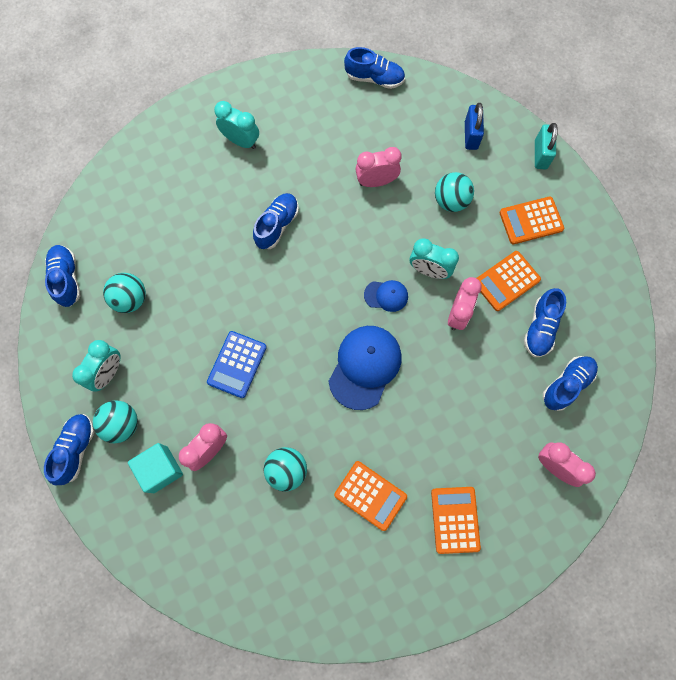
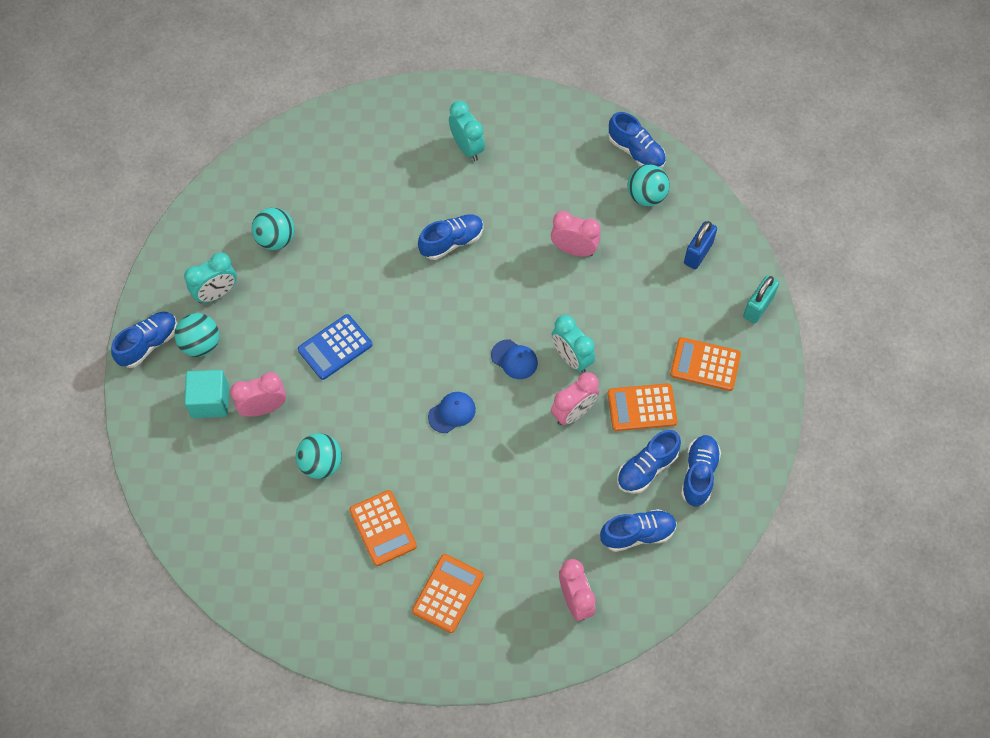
camera: 30 degrees right, 10 degrees down
blue shoe [45,245,81,307] -> blue shoe moved to [681,435,721,507]
blue cap [329,326,402,410] -> blue cap [428,392,476,433], size x0.52
turquoise ball [435,172,474,212] -> turquoise ball moved to [628,164,670,206]

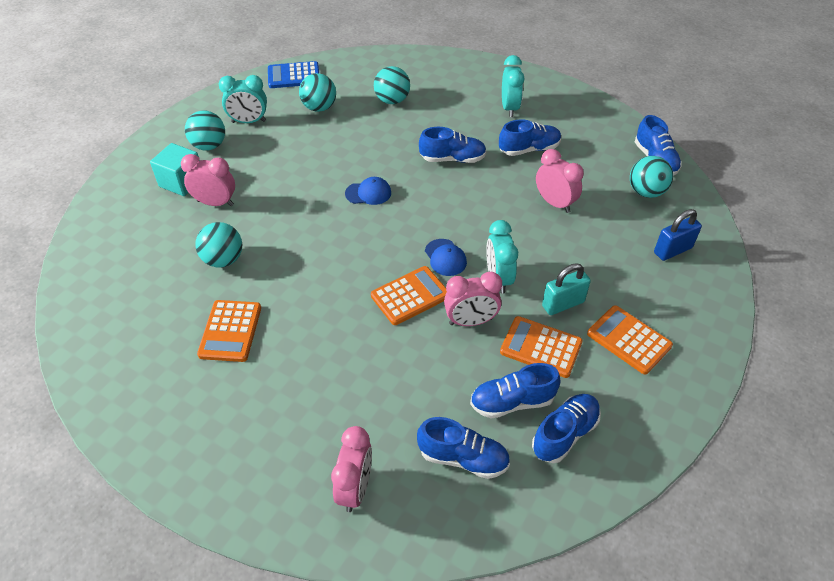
camera: 30 degrees right, 15 degrees down
blue shoe [111,312,177,368] -> blue shoe moved to [499,120,561,156]
blue calculator [298,314,372,380] -> blue calculator moved to [268,61,319,88]
orange calculator [412,554,484,633] -> orange calculator moved to [371,266,447,325]
blue cap [428,392,476,433] -> blue cap moved to [345,177,391,205]
turquoise padlock [743,275,779,324] -> turquoise padlock moved to [542,263,591,315]
none -> turquoise ball [374,66,410,104]

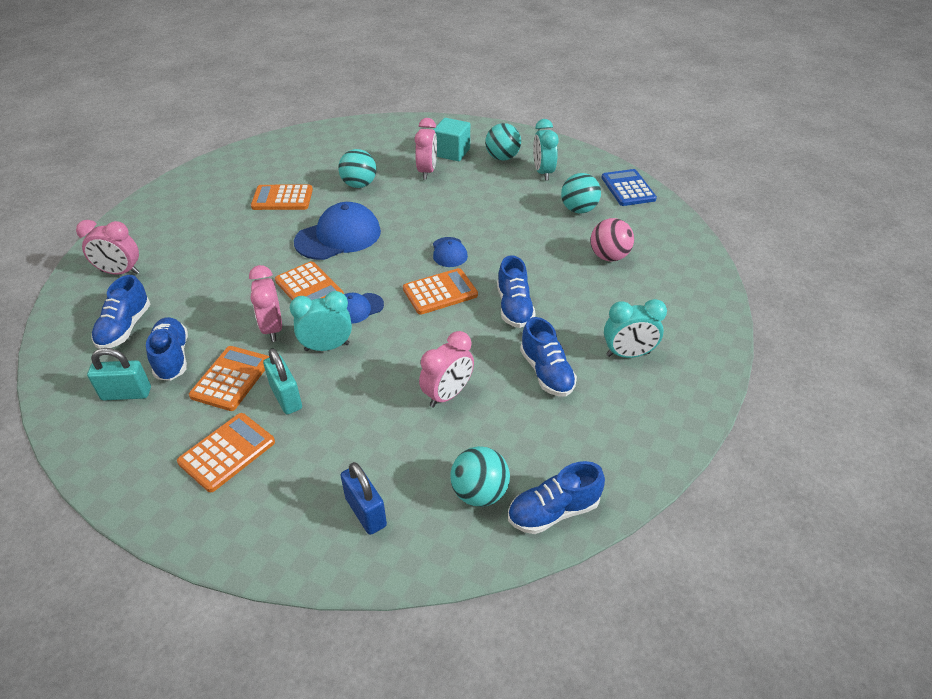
camera: 85 degrees right, 5 degrees down
turquoise ball [374,66,410,104] -> pink ball [590,218,634,261]
blue shoe [532,394,601,463] -> turquoise padlock [87,348,151,400]
none -> blue cap [294,202,381,260]
none -> orange calculator [403,268,478,315]

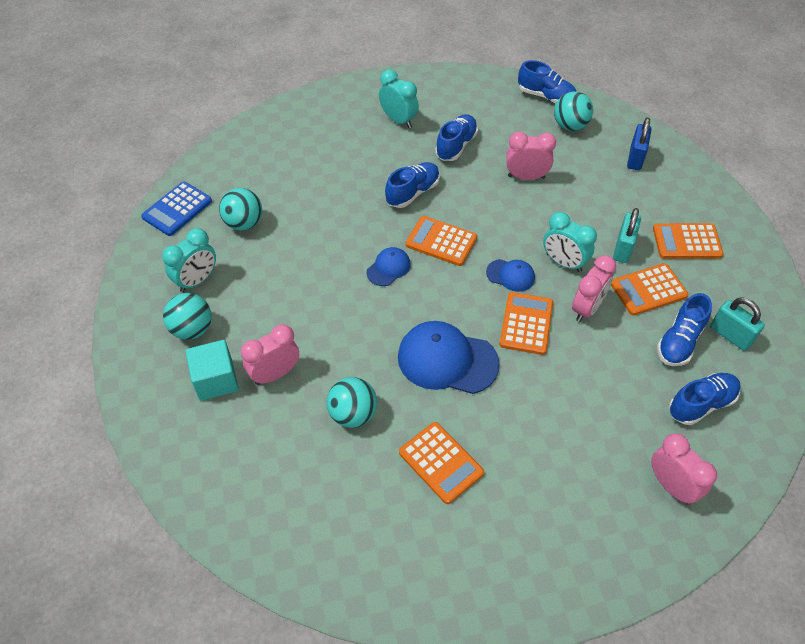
camera: 130 degrees left, 10 degrees up
pink ball [590,218,634,261] -> none

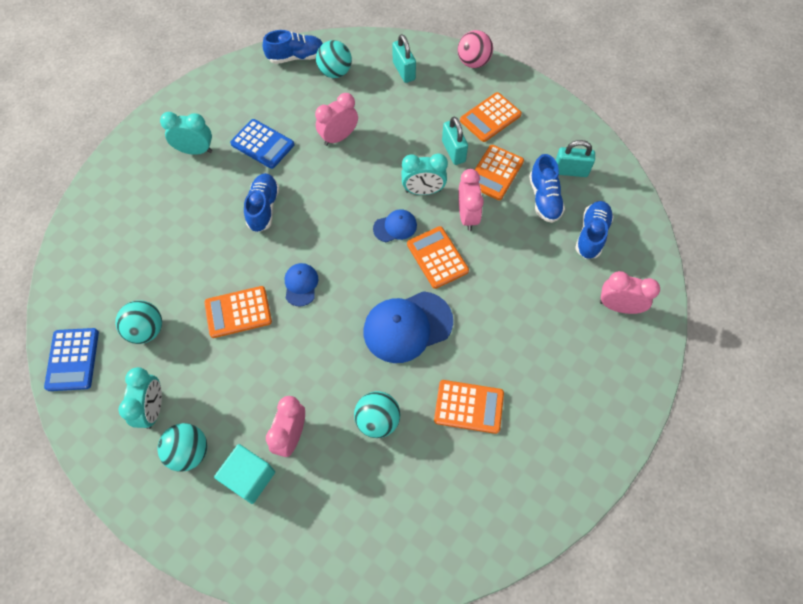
camera: 40 degrees left, 10 degrees up
orange calculator [406,216,477,266] -> orange calculator moved to [204,286,272,338]
blue shoe [435,114,478,161] -> blue calculator [230,119,294,169]
blue padlock [627,118,652,170] -> turquoise padlock [392,34,416,83]
none -> pink ball [458,30,493,68]

